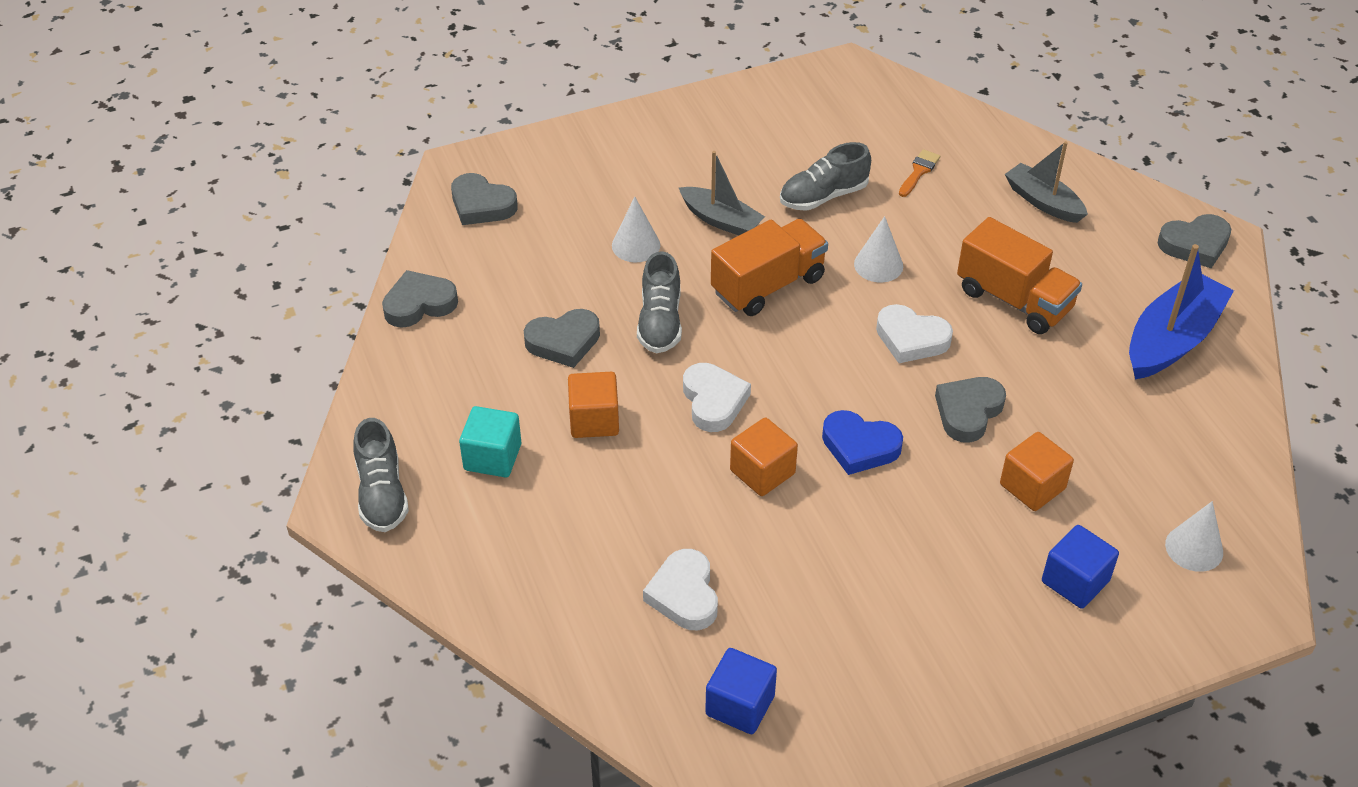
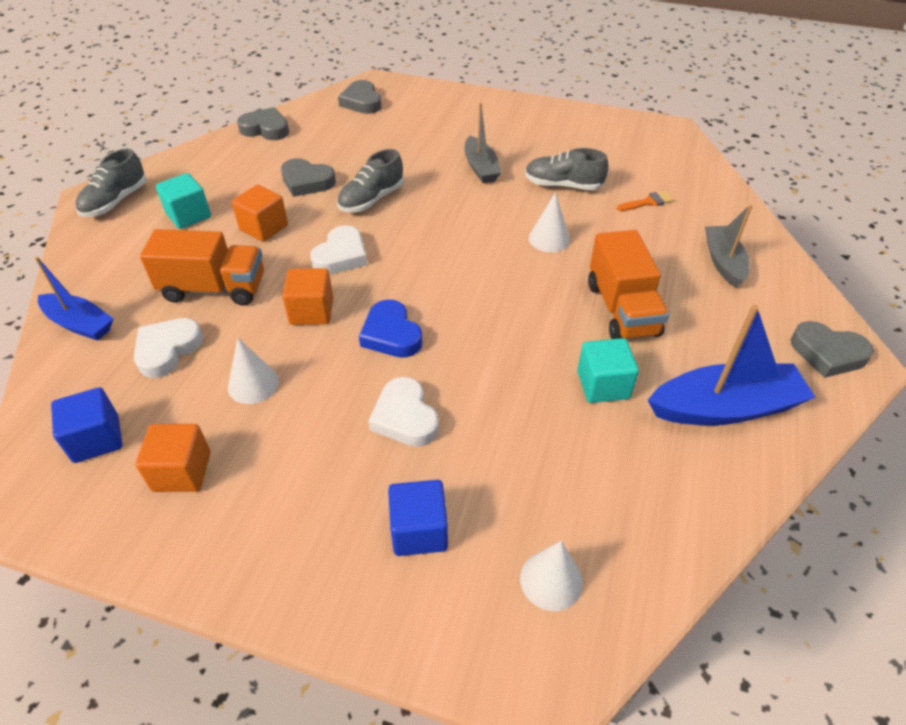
camera: 40 degrees right, 0 degrees up
white cone [612,197,660,262] -> white cone moved to [228,338,279,404]
orange truck [711,219,828,316] -> orange truck moved to [140,229,264,306]
white heart [876,304,953,363] -> white heart moved to [368,377,439,447]
grey heart [935,377,1006,443] -> none
orange cube [1000,432,1074,511] -> orange cube moved to [136,424,211,492]
none -> blue boat [35,257,113,341]
none -> turquoise cube [577,338,639,403]

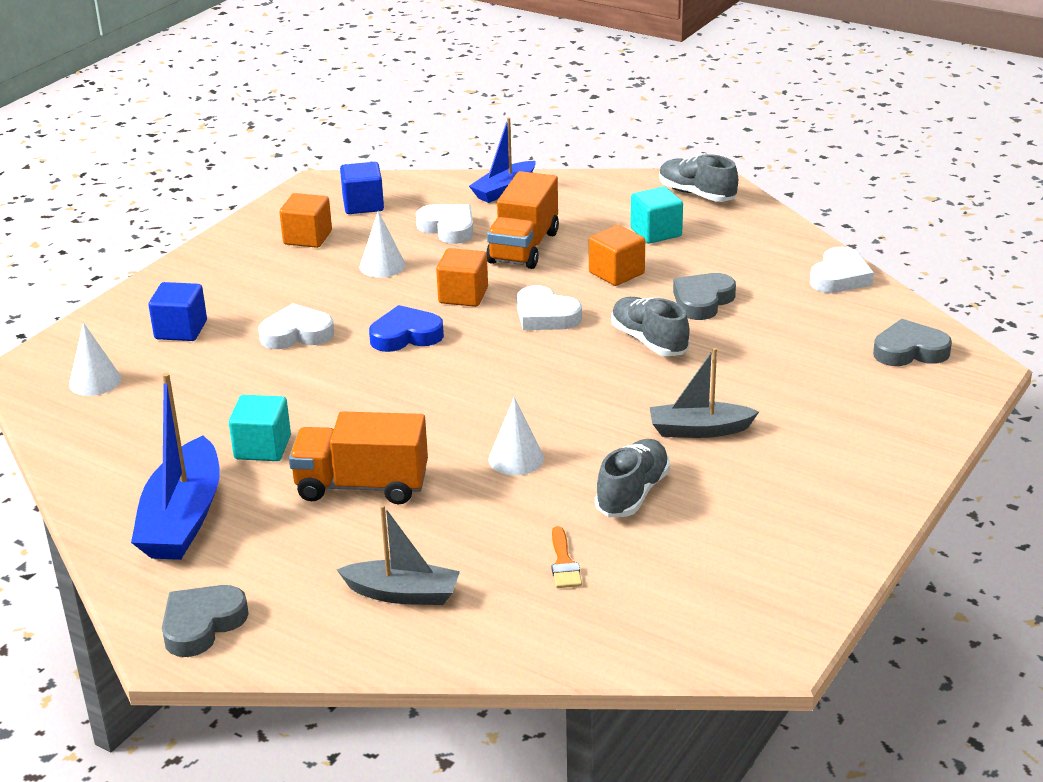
camera: 105 degrees right, 15 degrees down
grey heart [237,107,289,140] -> white heart [810,247,874,293]

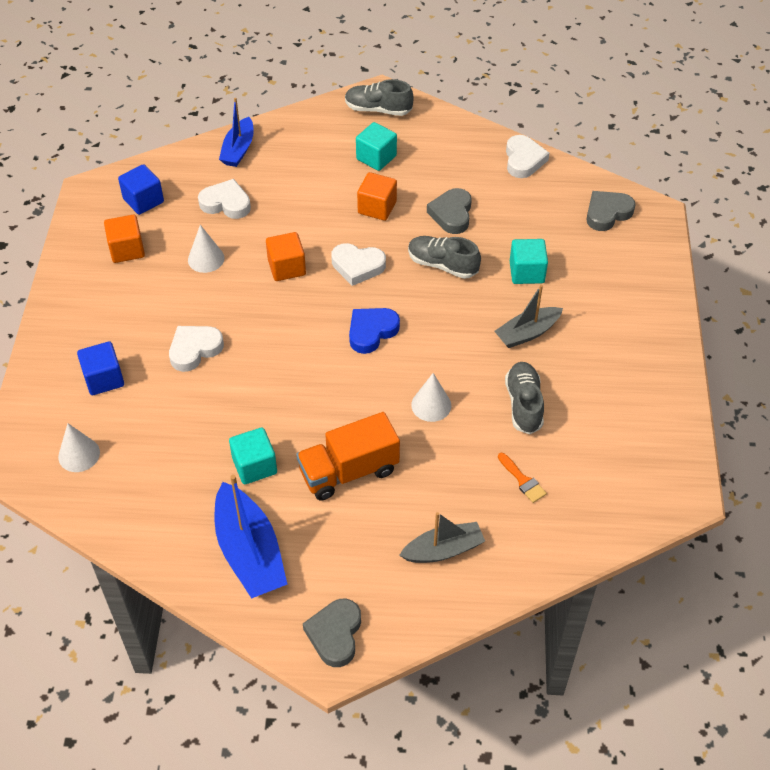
camera: 30 degrees left, 20 degrees up
blue heart [369,305,444,352] -> blue heart moved to [349,308,400,354]
orange truck [486,171,559,269] -> none
none -> turquoise cube [510,239,548,284]

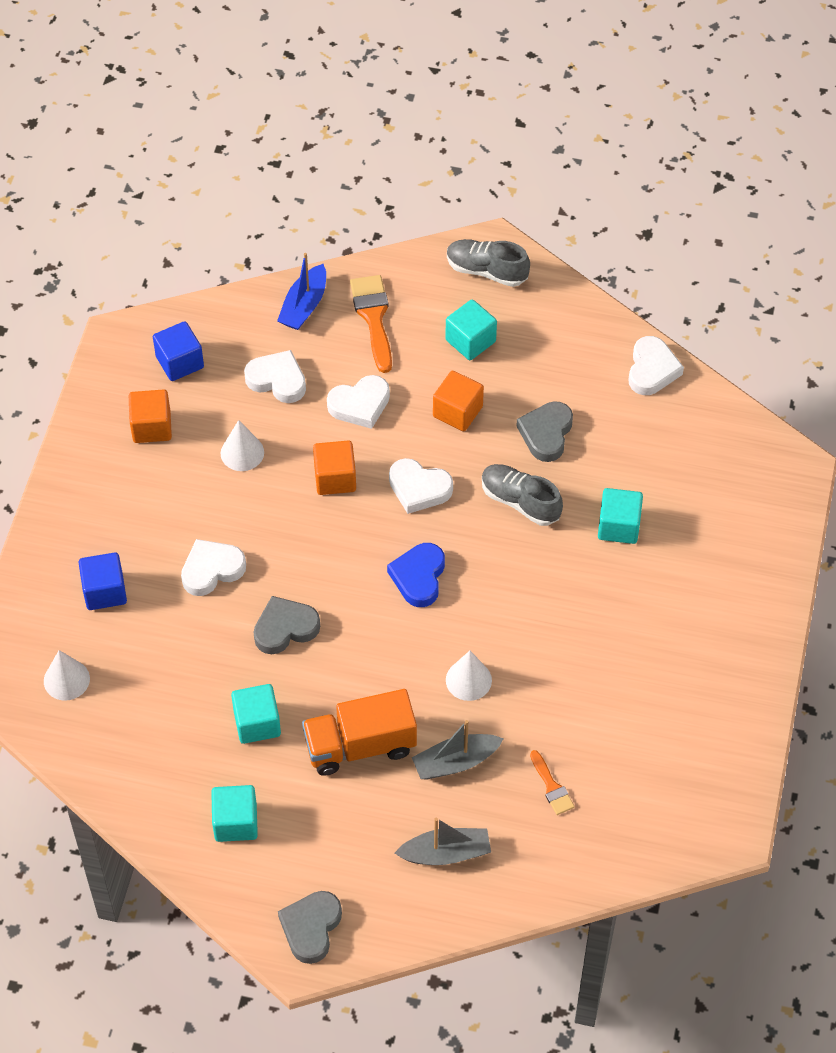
camera: 10 degrees right, 5 degrees up
blue boat [215,475,288,599] -> turquoise cube [211,785,258,842]
blue heart [349,308,400,354] -> blue heart turned 45 degrees counterclockwise [387,543,445,607]
grey boat [494,285,563,348] -> grey boat moved to [412,720,504,779]
grey shoe [505,362,544,434] -> none
grey heart [586,191,636,231] -> grey heart moved to [254,596,320,654]
none -> white heart [327,375,390,429]
none -> orange brush [350,275,392,373]

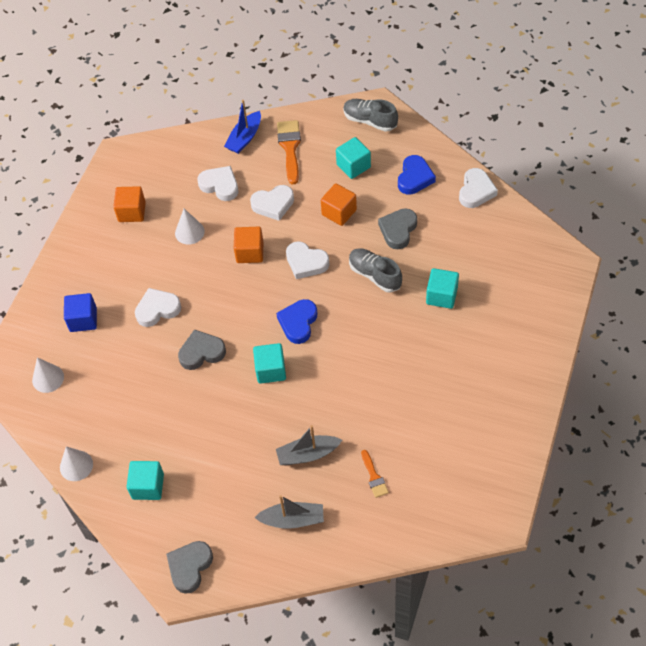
camera: 10 degrees right, 0 degrees up
blue cube [153,321,204,381] -> none
turquoise cube [231,684,281,744] -> turquoise cube moved to [253,343,286,384]
orange truck [302,689,417,776] -> none
white cone [446,651,492,701] -> white cone moved to [60,447,93,481]
none -> blue heart [398,155,436,195]

